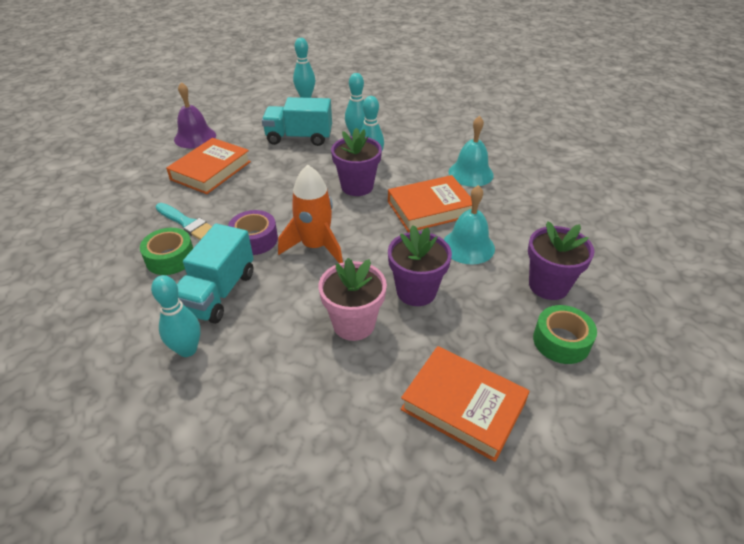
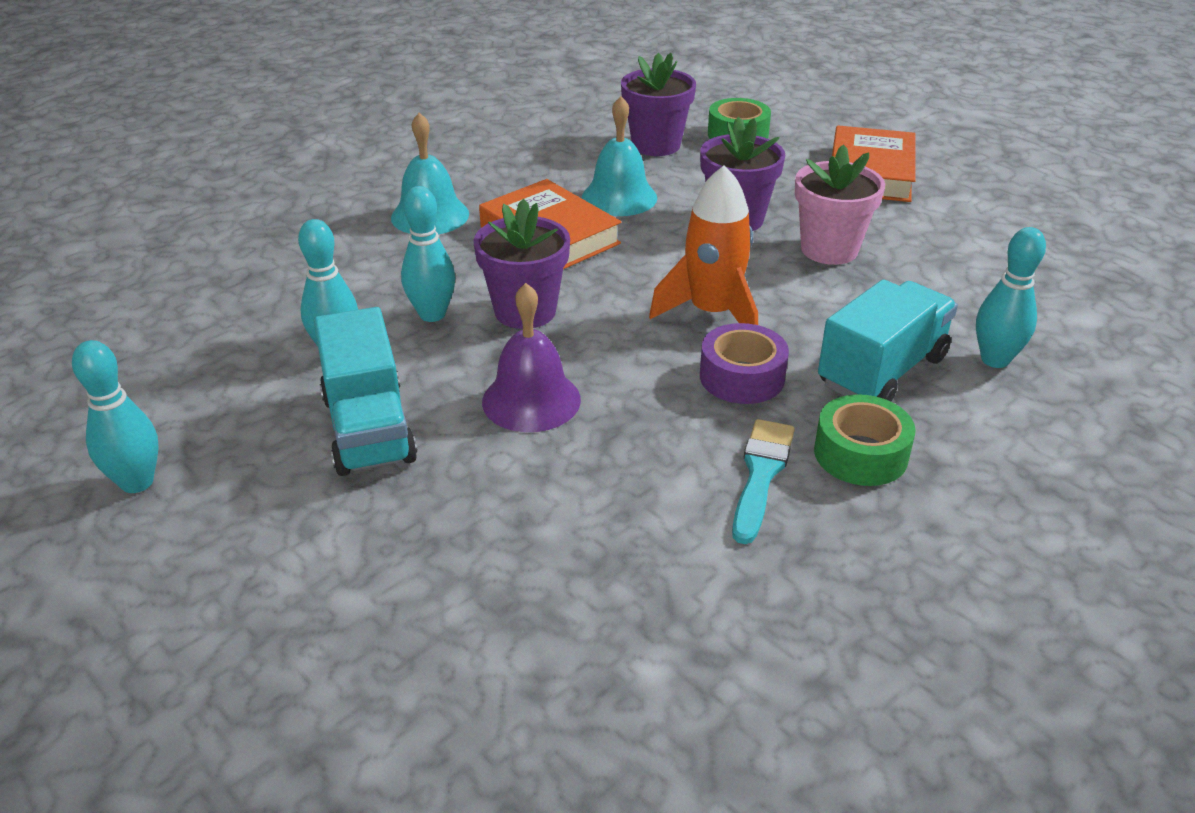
camera: 110 degrees left, 5 degrees down
orange book [166,138,251,194] -> none
purple bell [174,82,216,148] -> purple bell moved to [482,283,581,432]
turquoise truck [177,223,254,324] -> turquoise truck turned 45 degrees counterclockwise [818,279,958,401]

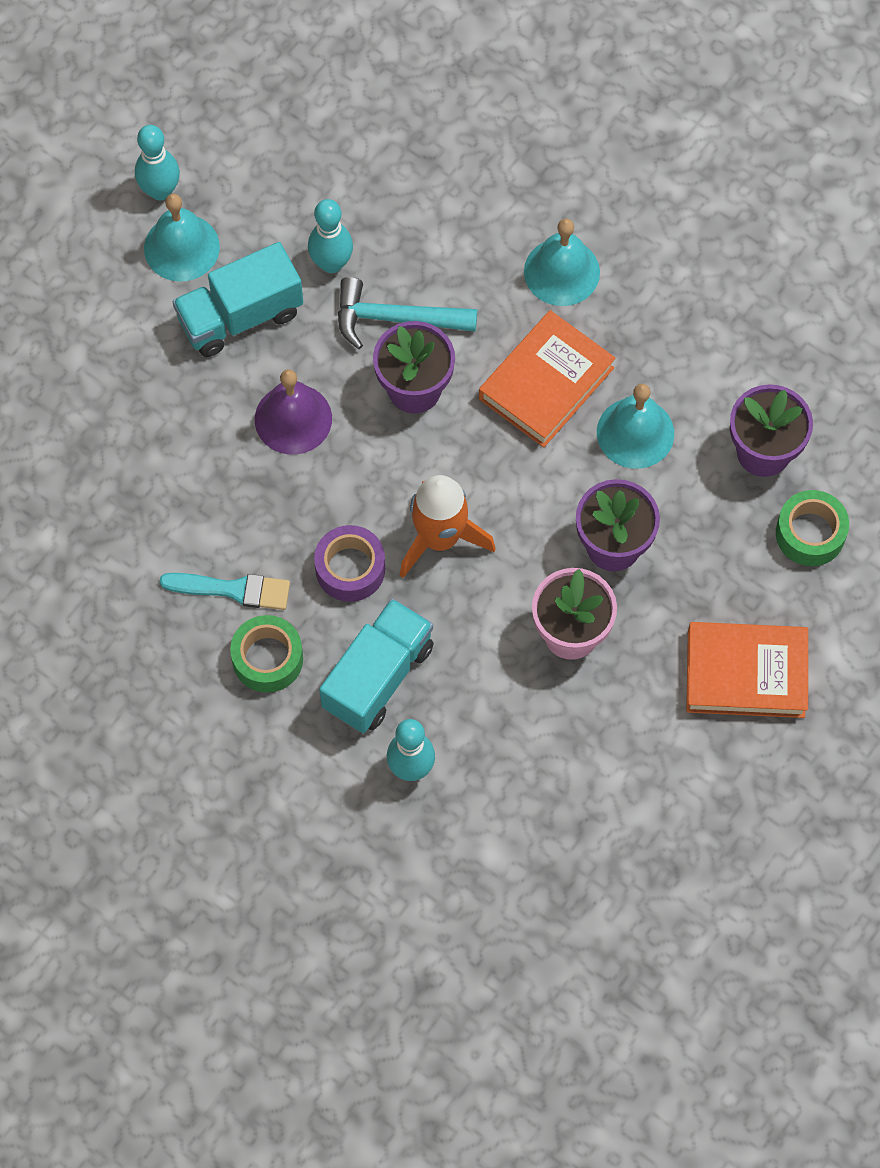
camera: 80 degrees right, 30 degrees up
turquoise bowling pin [401,186,455,322] -> turquoise hammer [338,277,477,349]
turquoise truck [818,279,958,401] -> turquoise truck turned 90 degrees counterclockwise [319,598,434,733]
none -> turquoise bell [144,194,220,282]

